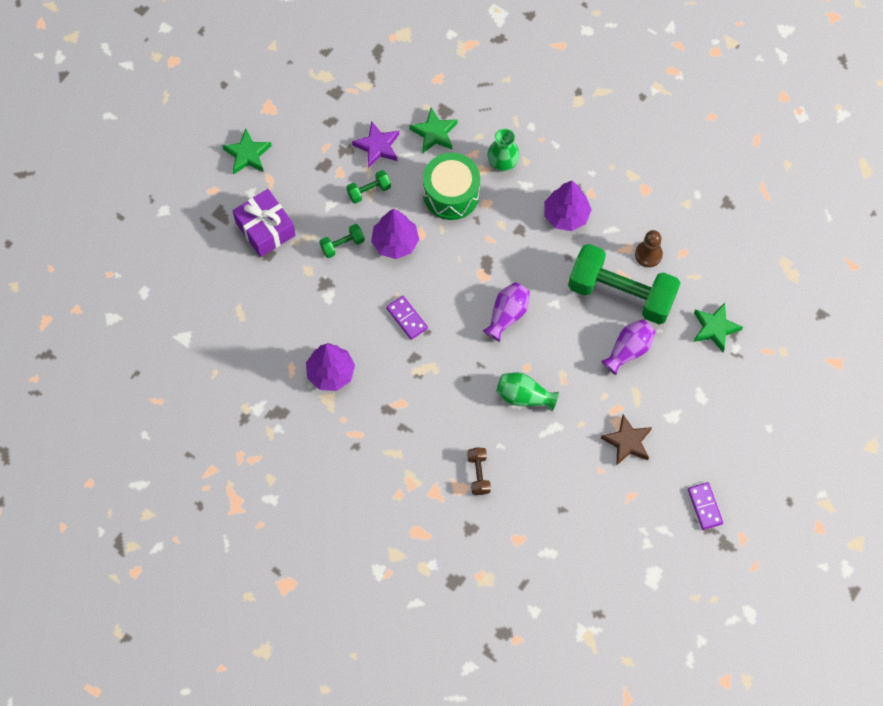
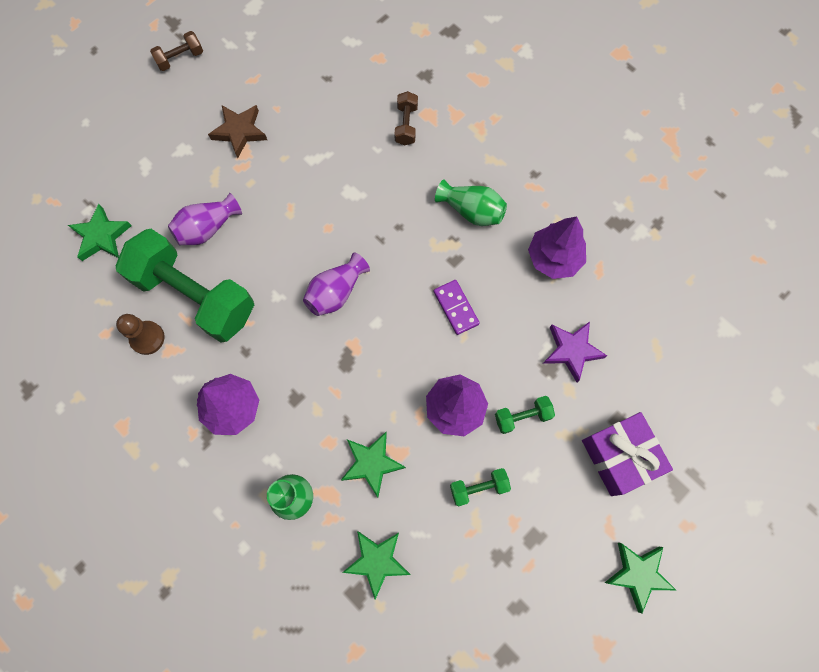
camera: 170 degrees left, 5 degrees up
purple star [352,121,399,168] -> purple star moved to [544,322,607,382]
green drum [423,153,480,220] -> green star [341,432,406,497]
green vase [496,372,559,411] -> green vase moved to [435,179,507,226]
purple domino [688,482,723,530] -> brown dumbbell [150,31,203,71]

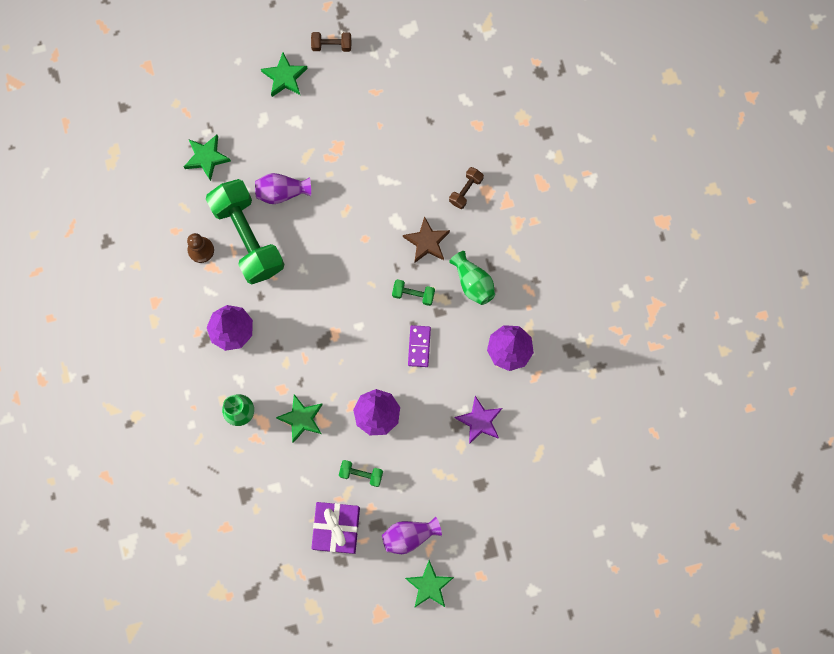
camera: 30 degrees right, 5 degrees up
brown star [208,105,267,158] -> brown star moved to [403,216,450,263]
purple vase [303,253,370,316] -> purple vase moved to [382,517,442,554]
green star [342,531,410,599] -> green star moved to [261,52,308,97]
green dumbbell [495,396,555,434] -> green dumbbell moved to [392,279,435,306]
purple gift [582,412,673,496] -> purple gift moved to [311,502,360,554]

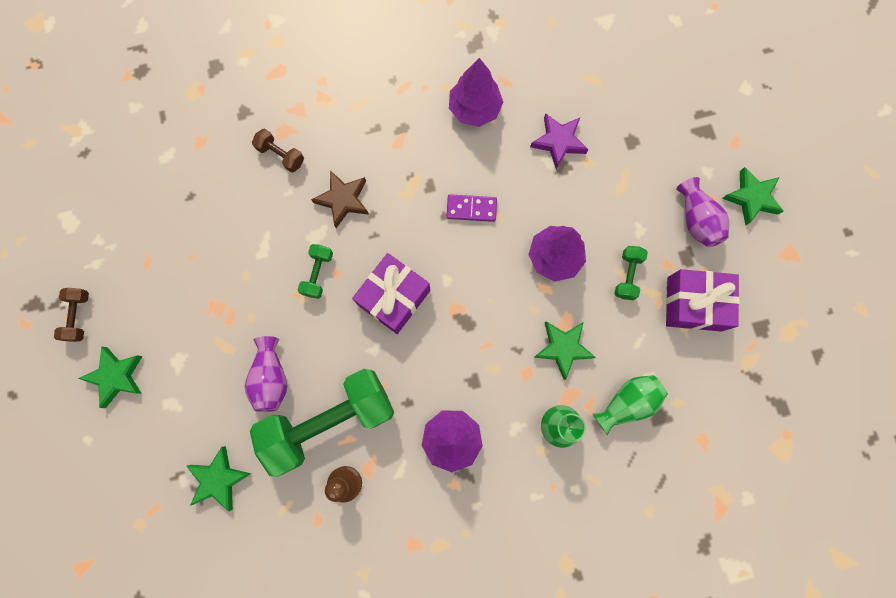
camera: 90 degrees left, 0 degrees up
green dumbbell [392,279,435,306] -> green dumbbell moved to [298,244,333,299]
green vase [449,251,495,305] -> green vase moved to [593,375,668,435]
none -> purple gift [352,253,430,334]

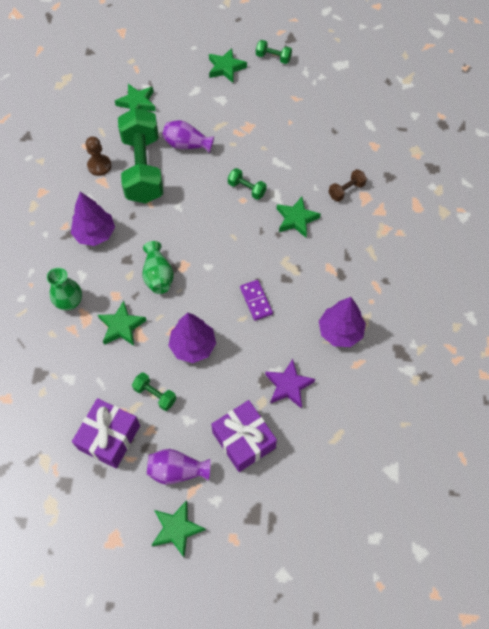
camera: 110 degrees right, 15 degrees down
brown dumbbell [54,288,89,342] -> green dumbbell [256,40,292,64]
brown star [311,170,369,228] -> green star [277,197,321,238]
purple gift [352,253,430,334] -> purple gift moved to [211,400,277,472]
purple domino [446,194,497,222] -> purple domino turned 45 degrees counterclockwise [240,280,273,321]
green vase [593,375,668,435] -> green vase moved to [143,241,174,294]

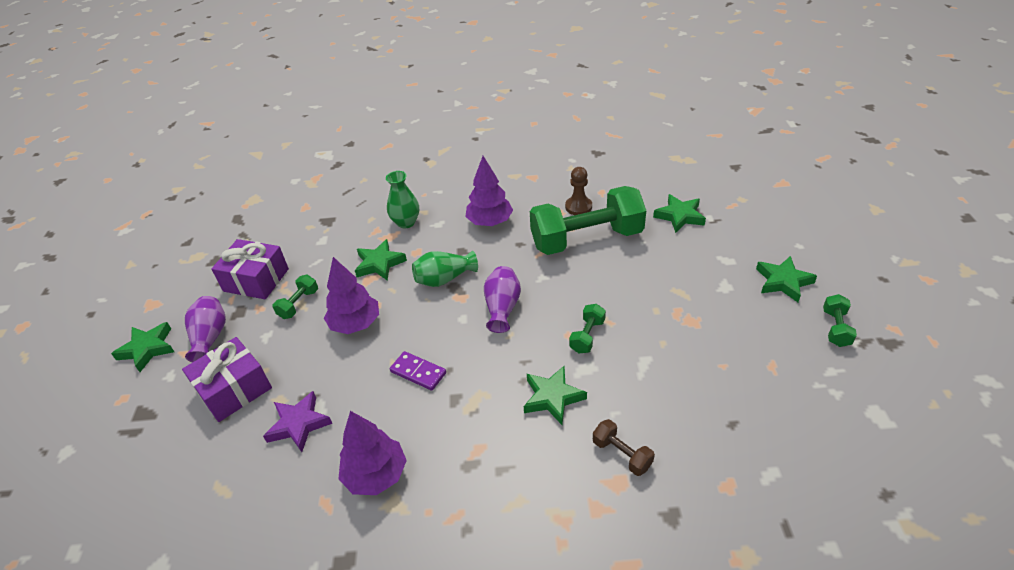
camera: 85 degrees right, 20 degrees down
purple vase [162,120,214,153] -> purple vase moved to [484,266,521,333]
purple domino [240,280,273,321] -> purple domino turned 60 degrees clockwise [390,351,446,391]

